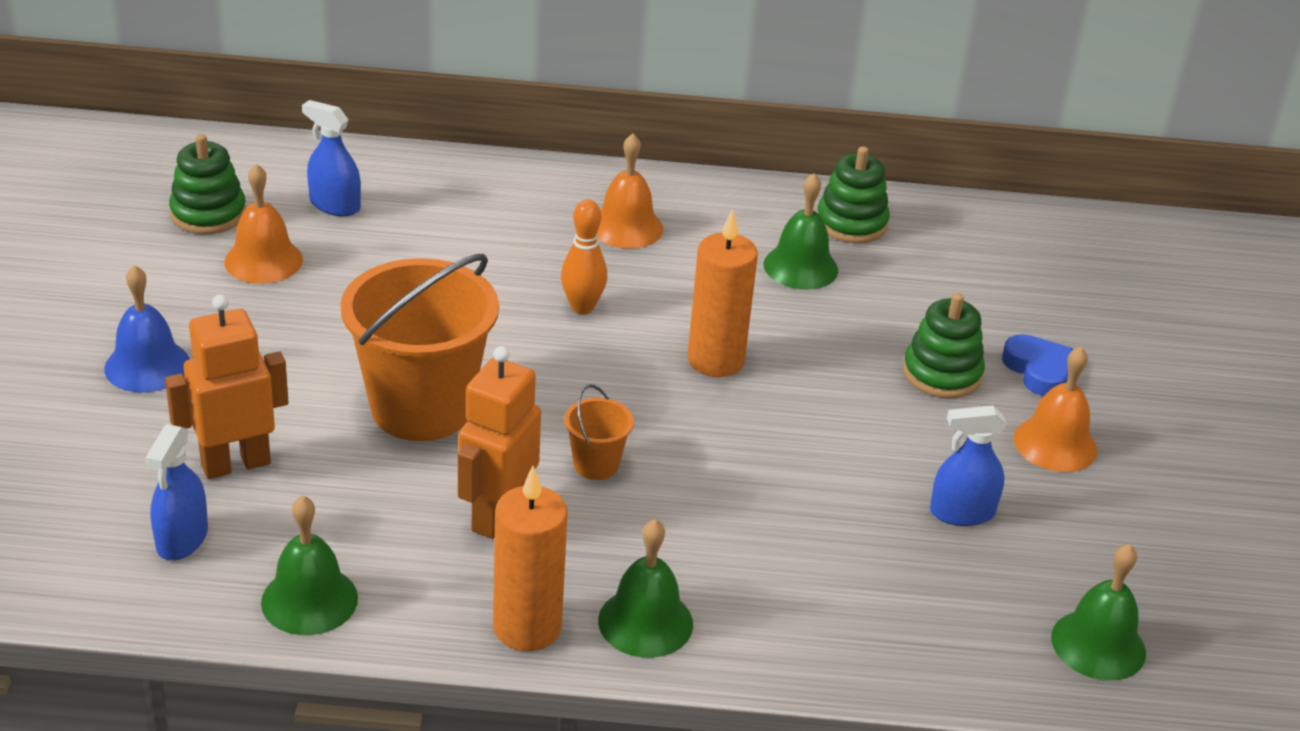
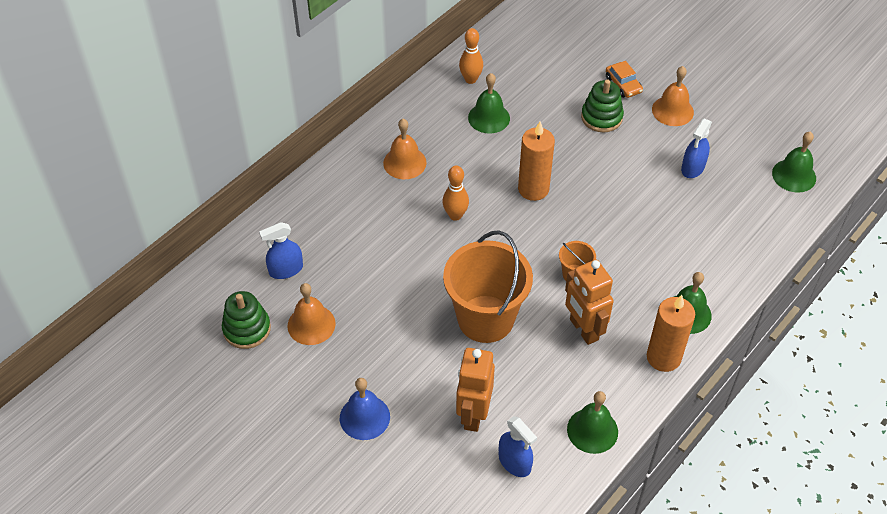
camera: 50 degrees left, 15 degrees up
green stacking toy [817,146,890,243] -> orange bowling pin [459,28,483,84]
blue heart [1002,334,1073,396] -> orange car [606,61,643,98]

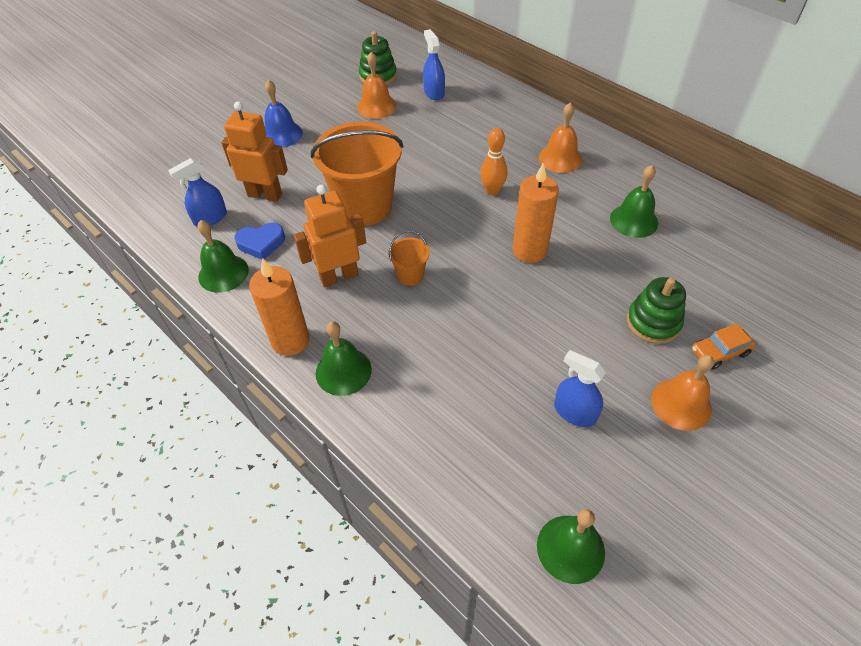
camera: 95 degrees right, 0 degrees up
orange bowling pin [459,28,483,84] -> none
none -> blue heart [234,223,285,259]

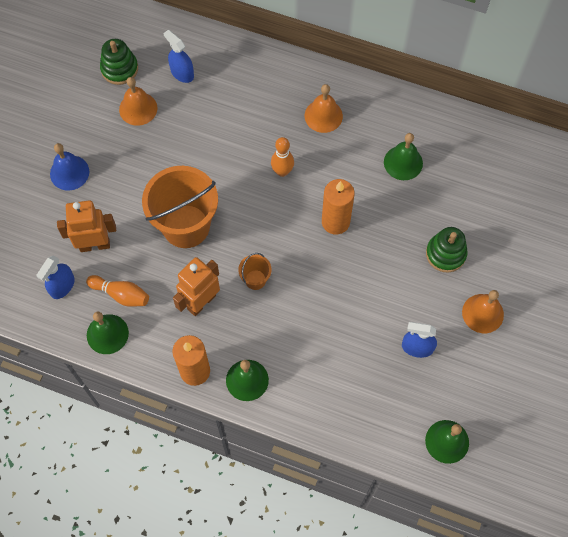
camera: 25 degrees left, 15 degrees up
blue heart [234,223,285,259] -> orange bowling pin [86,275,149,307]
orange car [692,323,756,370] -> none

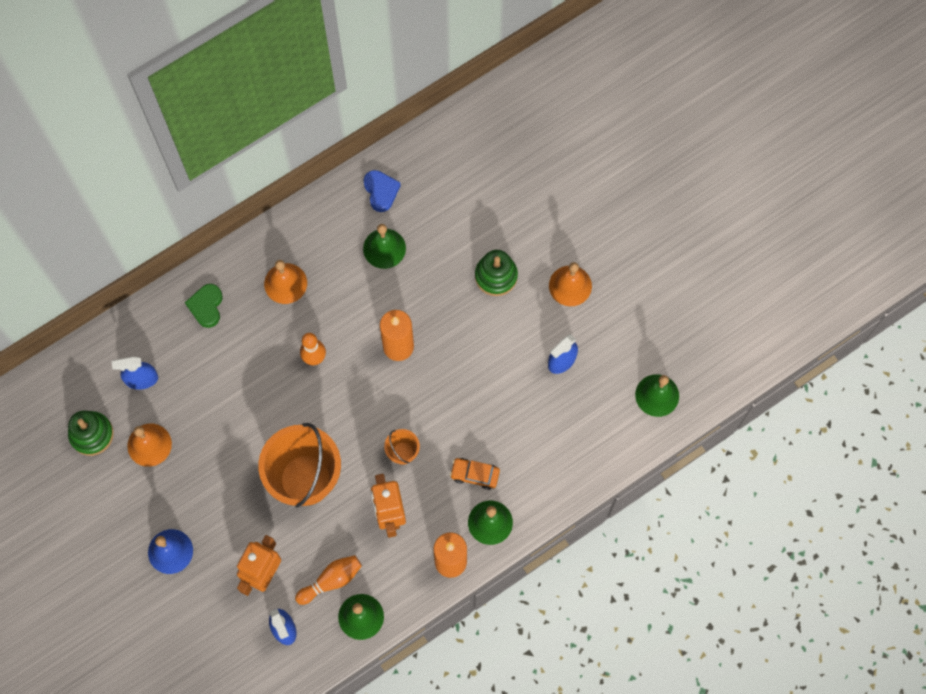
camera: 55 degrees left, 5 degrees up
none -> green heart [185,284,223,328]
none -> blue heart [364,170,401,212]
none -> orange car [450,458,500,490]

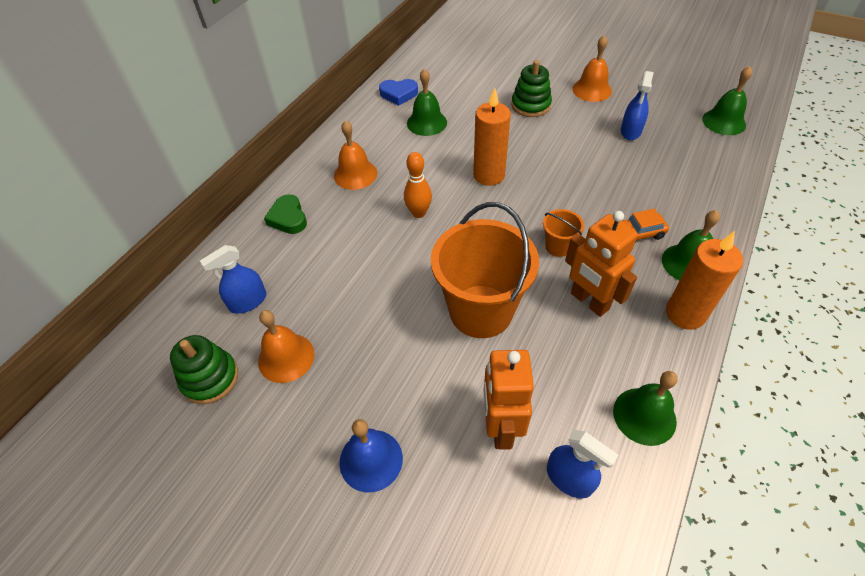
camera: 25 degrees left, 20 degrees down
orange bowling pin [295,555,362,605] -> none
blue heart [364,170,401,212] -> blue heart turned 135 degrees clockwise [379,79,418,106]

